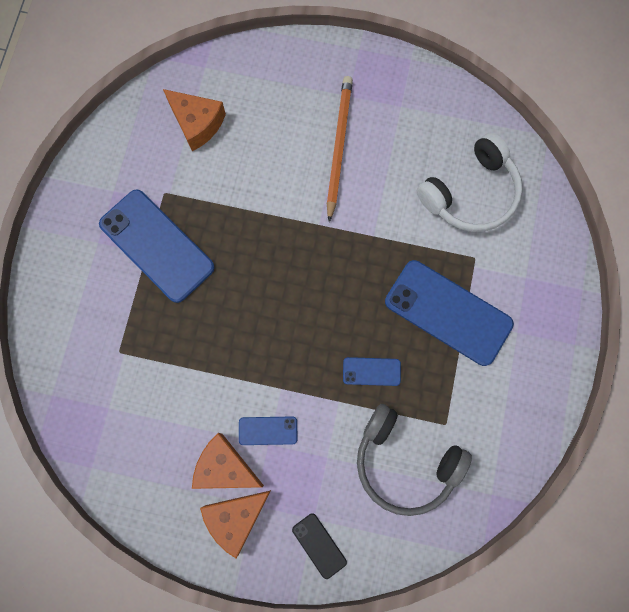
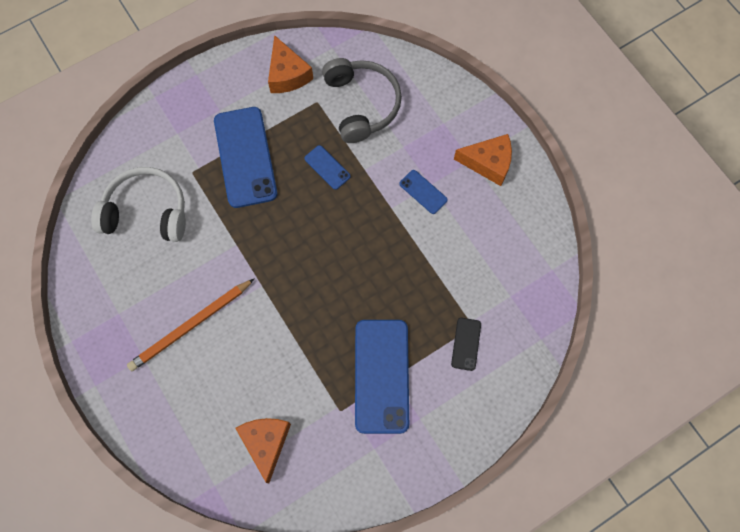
camera: 135 degrees left, 5 degrees down
orange cheese [192,433,264,489] -> orange cheese moved to [268,35,313,93]
black phone [292,513,347,579] -> black phone moved to [451,318,481,371]

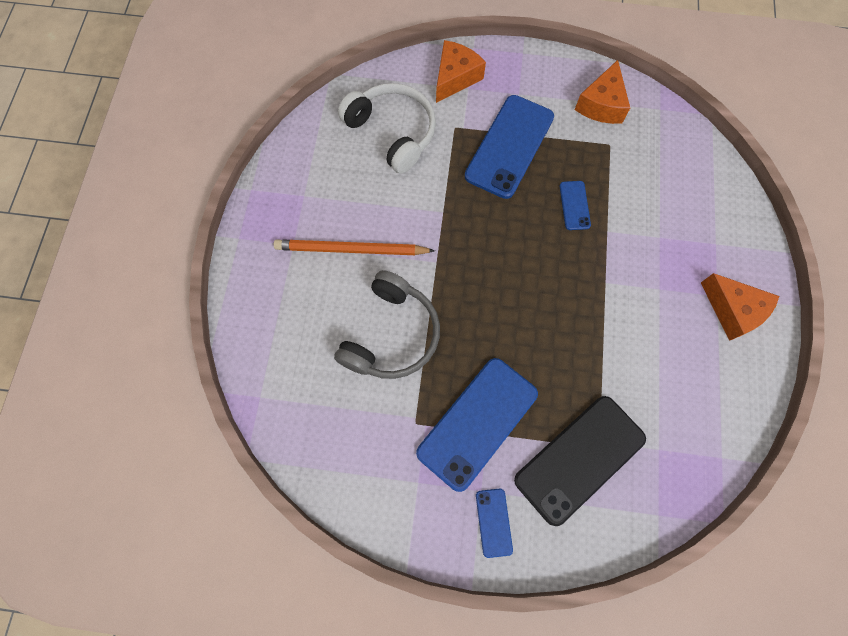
camera: 40 degrees right, 0 degrees up
orange cheese [235,418,291,483] -> orange cheese moved to [436,40,486,103]
grey headphones [322,58,402,143] -> grey headphones moved to [334,270,440,379]
blue phone [399,170,448,214] -> blue phone moved to [476,489,513,558]
black phone [451,318,481,371] -> black phone [514,396,646,526], size x2.17

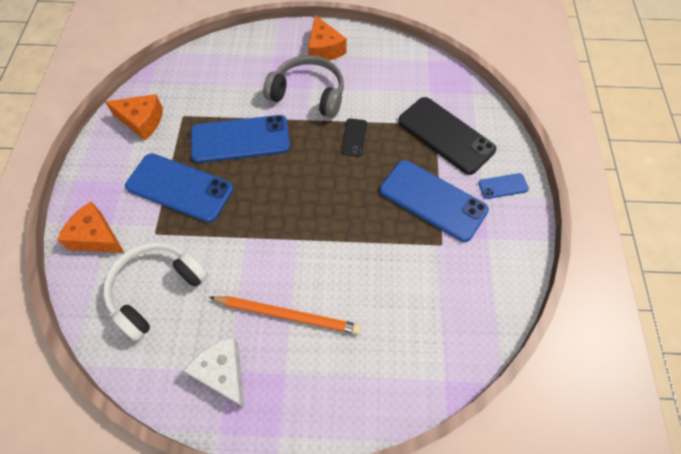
camera: 95 degrees left, 10 degrees down
orange pencil [274,240,435,255] -> orange pencil turned 75 degrees counterclockwise [209,296,361,334]
grey headphones [334,270,440,379] -> grey headphones moved to [263,55,344,118]
blue phone [559,181,591,230] -> blue phone [191,115,290,163], size x2.17
orange cheese [701,273,779,341] -> orange cheese turned 120 degrees clockwise [308,15,347,60]
none -> white cheese [184,337,245,408]
none -> black phone [341,118,367,157]

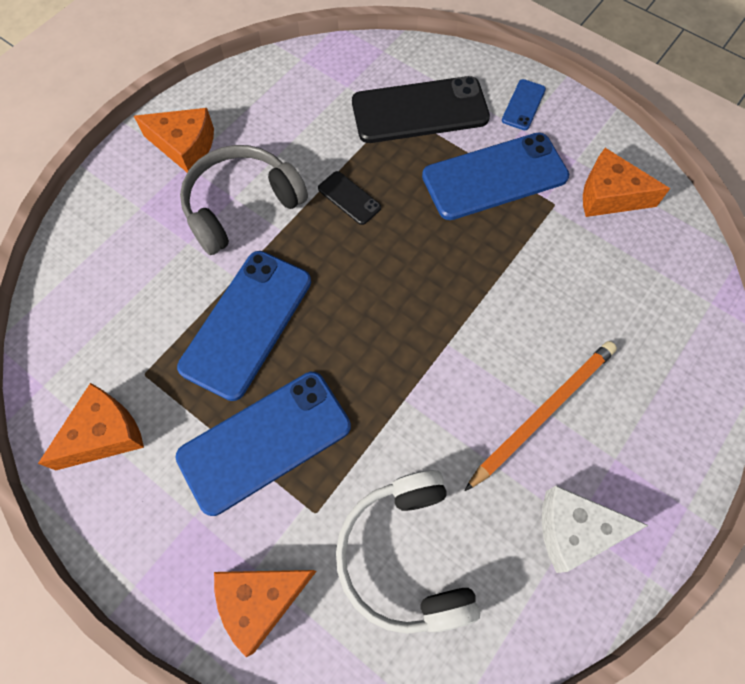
camera: 55 degrees left, 5 degrees up
none -> orange cheese [583,148,670,217]

